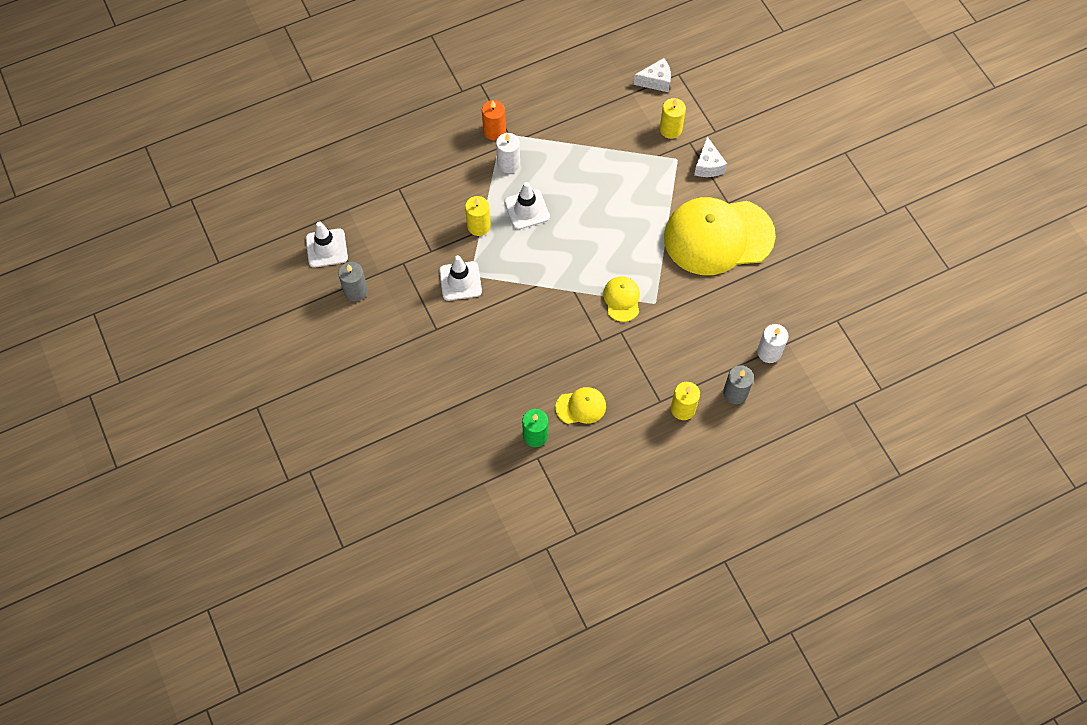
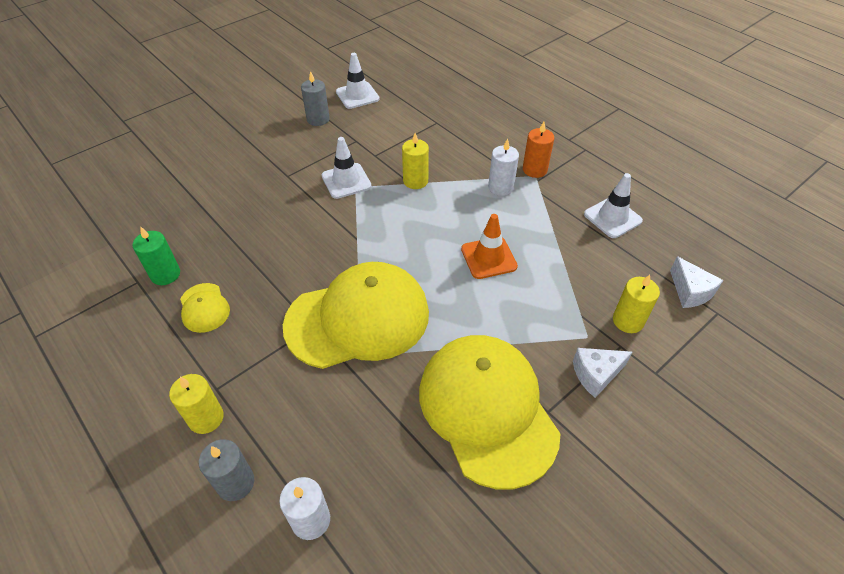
camera: 75 degrees right, 15 degrees down
white traffic cone [504,182,550,230] -> white traffic cone moved to [584,173,643,238]
yellow cap [603,276,640,322] -> yellow cap [283,262,429,369], size x2.32
none -> orange traffic cone [461,214,518,279]

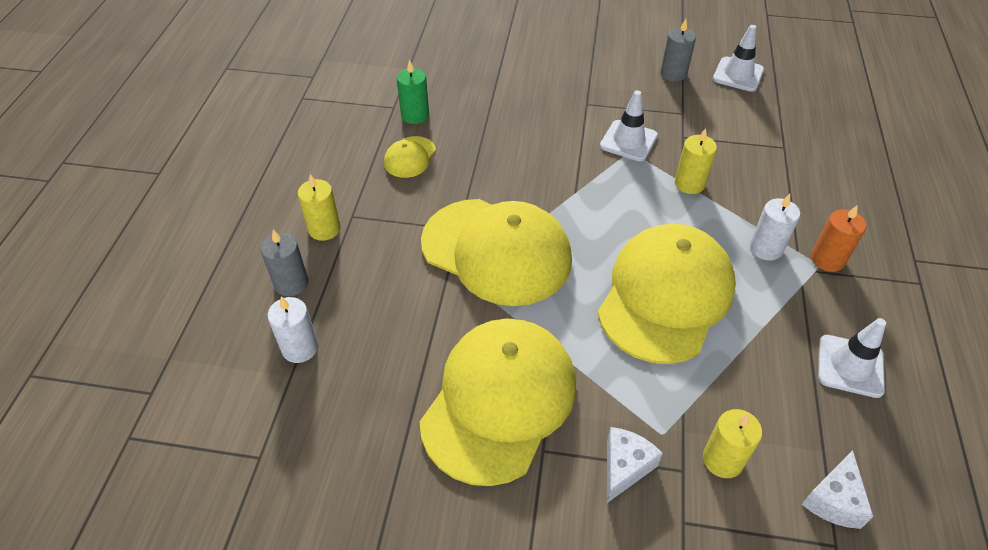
camera: 50 degrees right, 0 degrees up
orange traffic cone [461,214,518,279] -> yellow cap [598,224,736,364]
white cheese [573,348,632,398] -> white cheese turned 90 degrees clockwise [607,427,663,503]

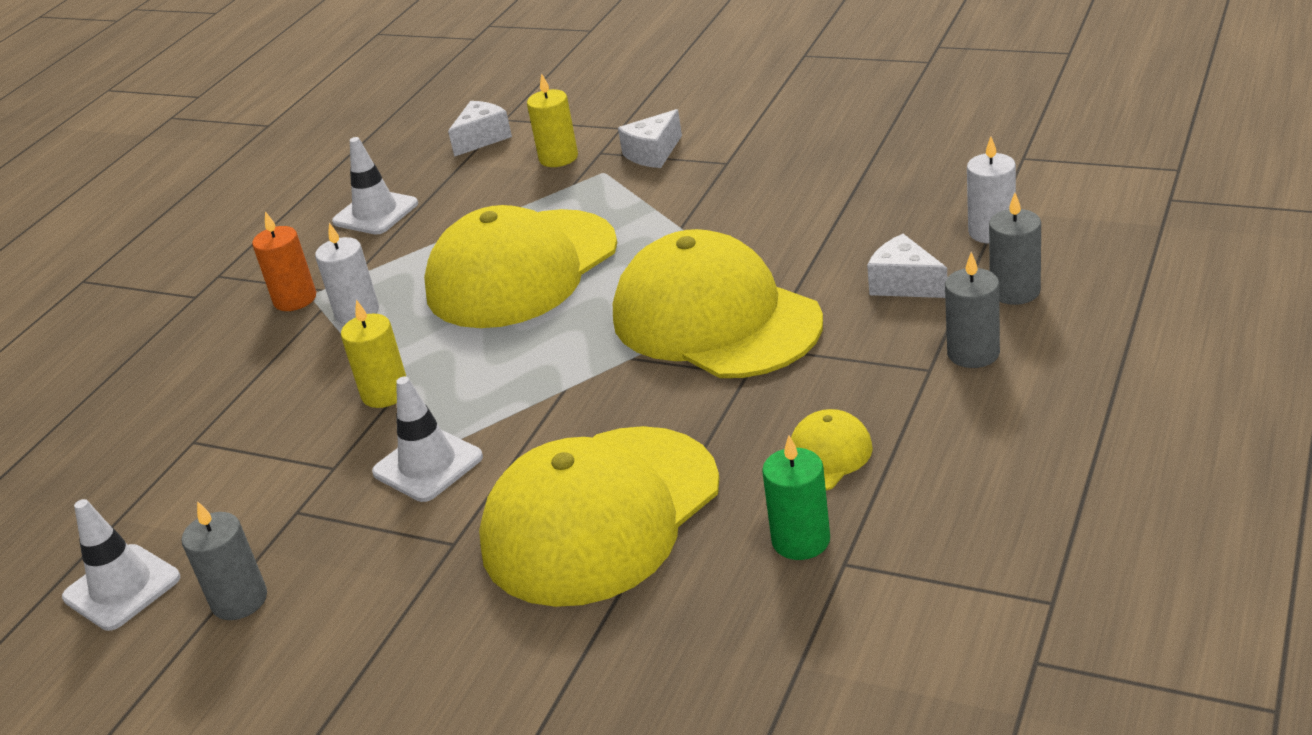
camera: 160 degrees left, 15 degrees down
yellow candle [298,174,341,241] -> grey candle [945,252,1000,368]
yellow cap [420,318,576,486] -> yellow cap moved to [479,426,719,607]
none -> white cheese [867,234,947,298]

